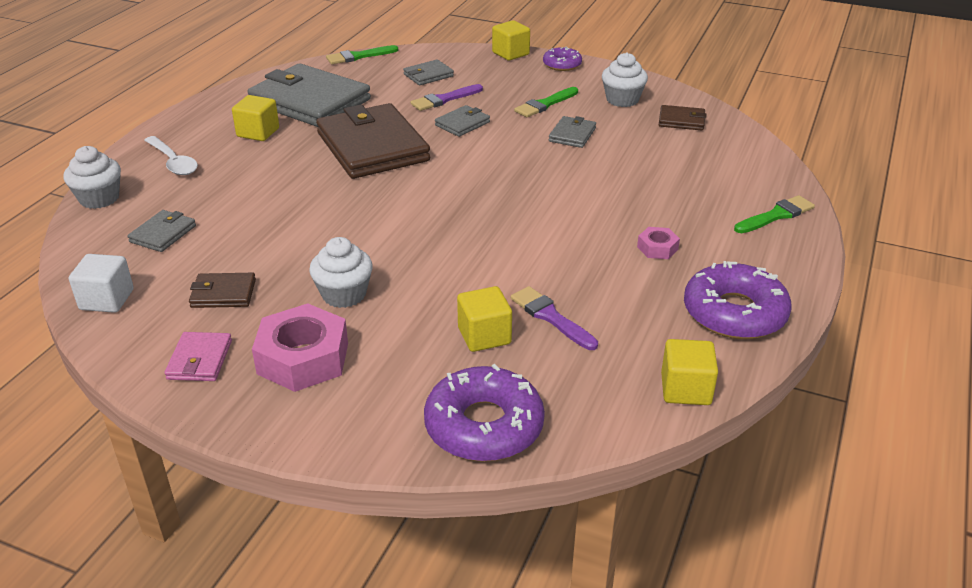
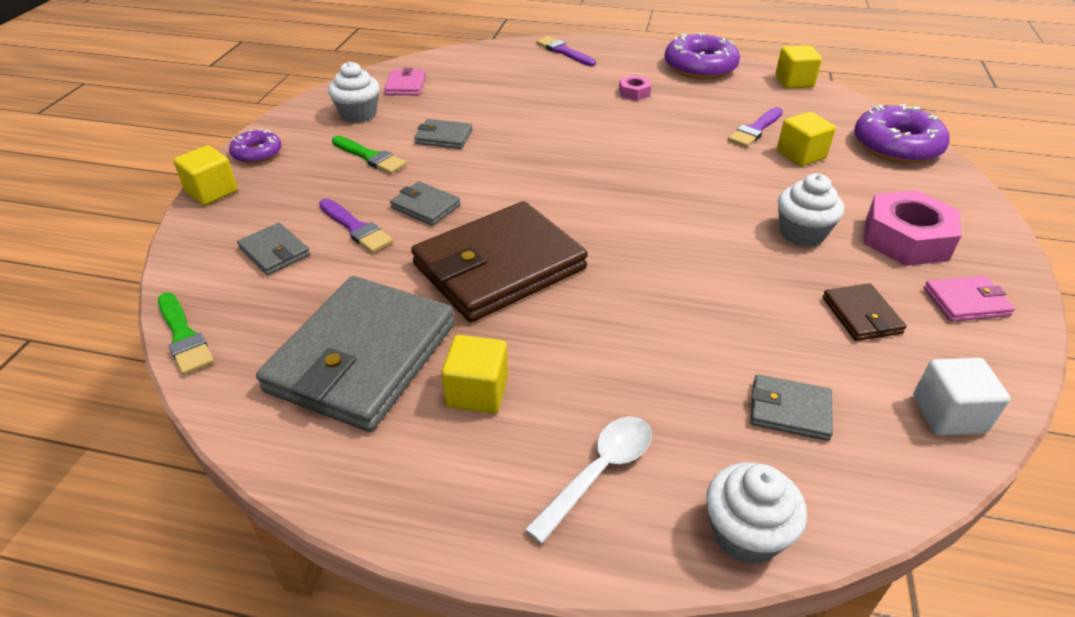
camera: 100 degrees left, 5 degrees up
brown wallet [659,105,706,130] -> pink wallet [384,68,426,95]
green brush [734,195,815,233] -> purple brush [536,36,596,66]

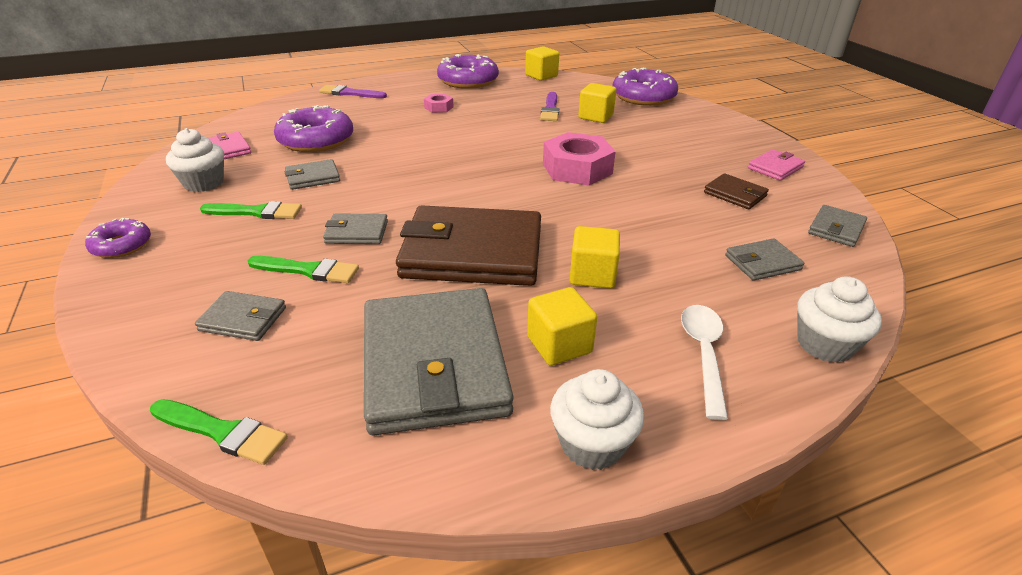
camera: 35 degrees left, 5 degrees down
yellow cube [173,145,238,205] -> yellow cube moved to [570,226,620,289]
purple brush [319,199,393,253] -> green brush [247,256,359,283]
brown wallet [411,201,588,322] -> brown wallet turned 75 degrees clockwise [396,205,541,286]
white cupcake [778,173,844,247] -> white cupcake moved to [550,369,644,470]
pink nut [864,190,961,266] -> pink nut moved to [543,132,616,185]
white cube [913,358,1010,436] -> grey wallet [808,205,867,247]
none -> purple donut [274,105,353,152]

